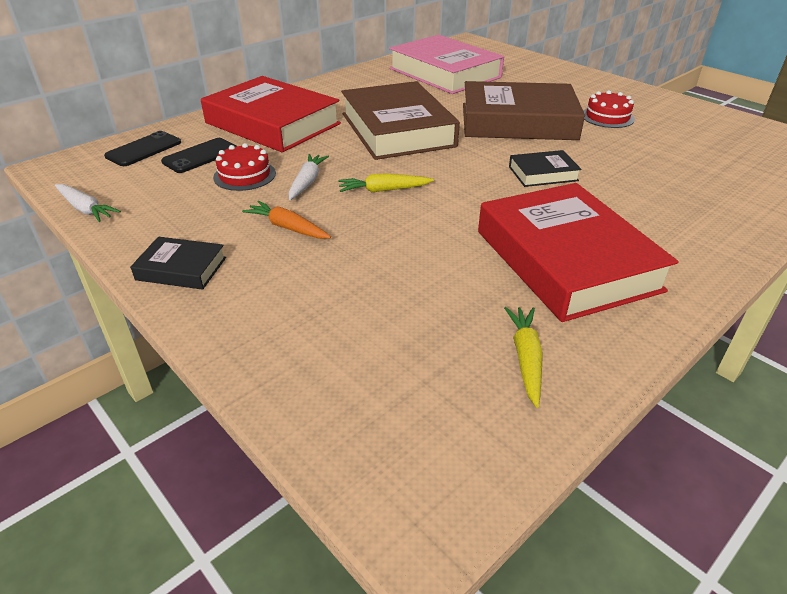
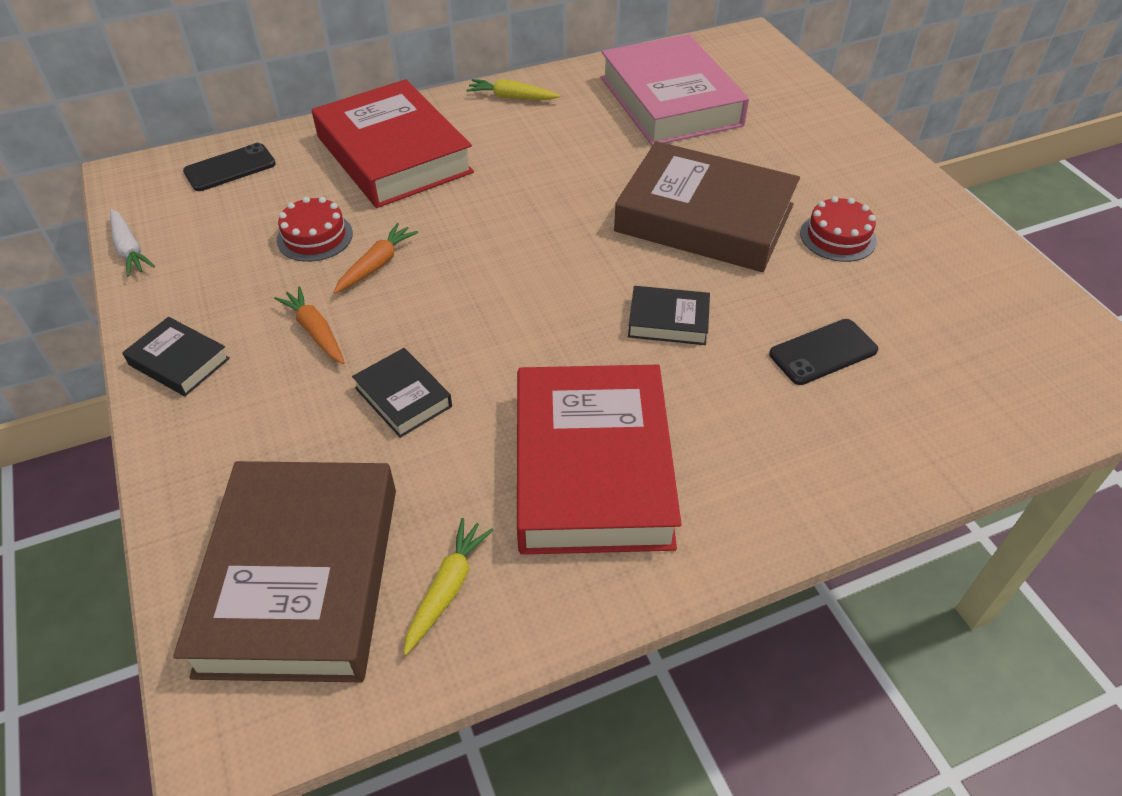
camera: 20 degrees right, 10 degrees up
black phone [161,138,236,173] -> black phone moved to [769,319,878,385]
white carrot [288,154,329,200] -> orange carrot [333,223,418,294]
yellow carrot [338,173,434,192] -> yellow carrot moved to [466,79,560,100]
brown book [341,81,460,160] -> brown book moved to [173,461,396,682]
none -> black book [352,348,452,438]

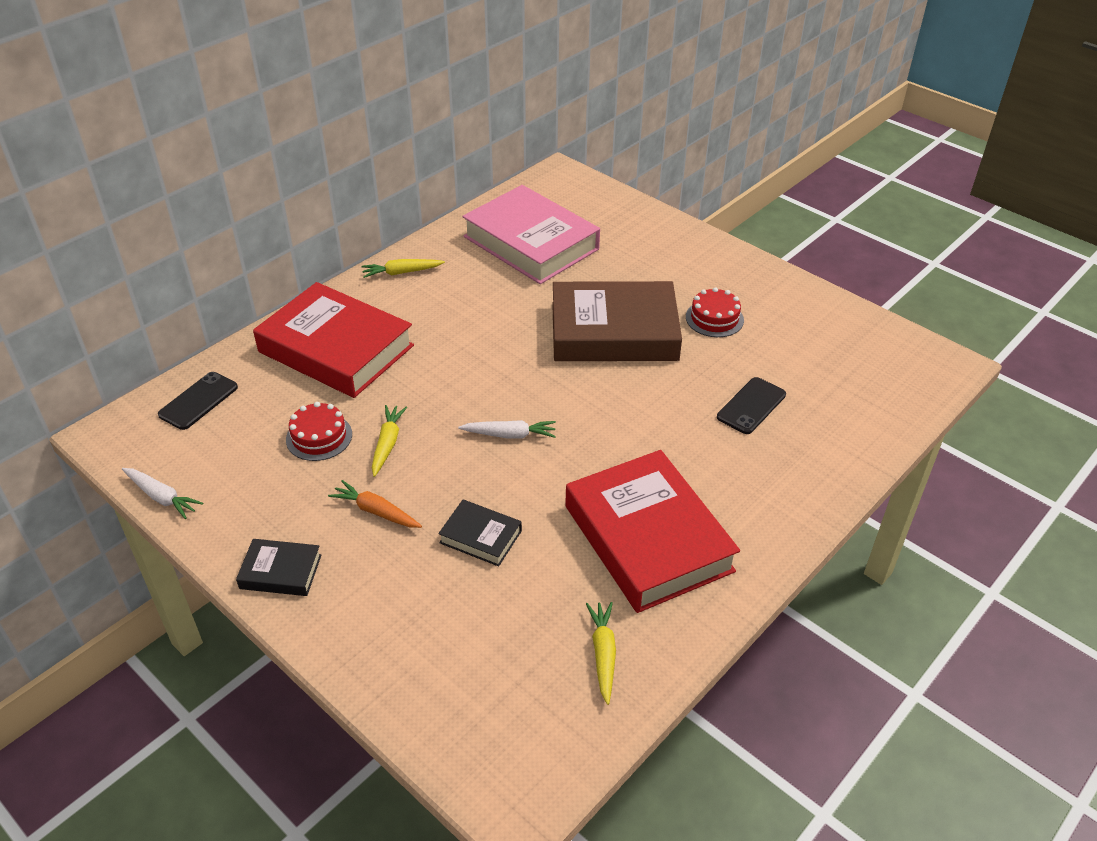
camera: 25 degrees left, 5 degrees down
brown book [173,461,396,682] -> none
orange carrot [333,223,418,294] -> yellow carrot [372,405,407,477]
black book [628,286,710,345] -> none
none -> white carrot [458,420,556,439]

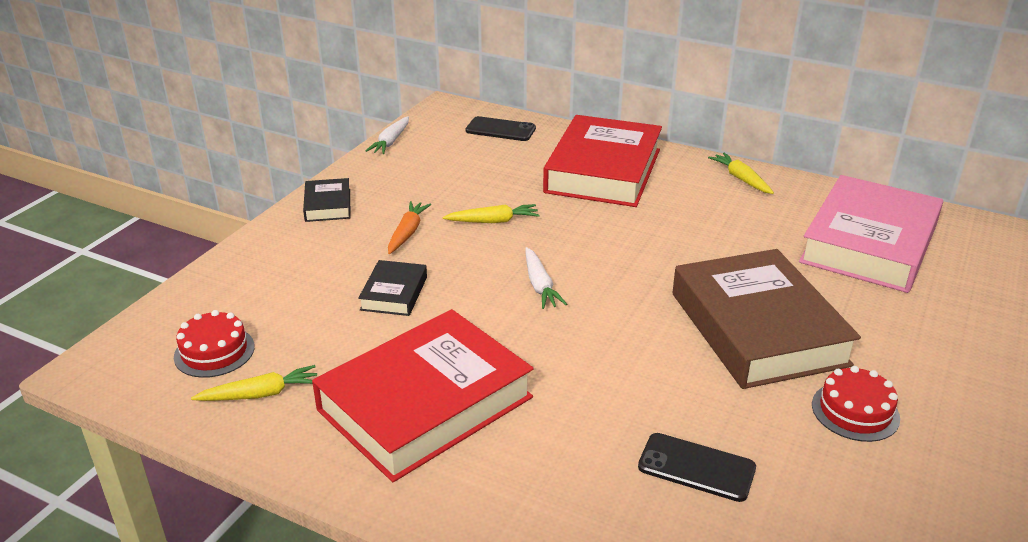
camera: 75 degrees right, 10 degrees down
red cake [286,402,352,461] -> red cake moved to [174,310,255,378]

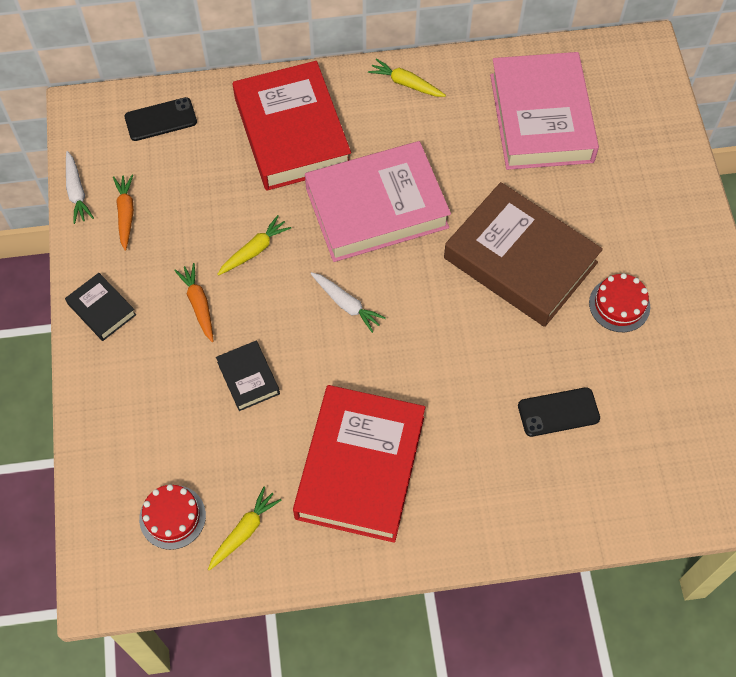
camera: 35 degrees left, 30 degrees up
none -> orange carrot [113,175,134,251]
none -> pink book [305,141,451,262]

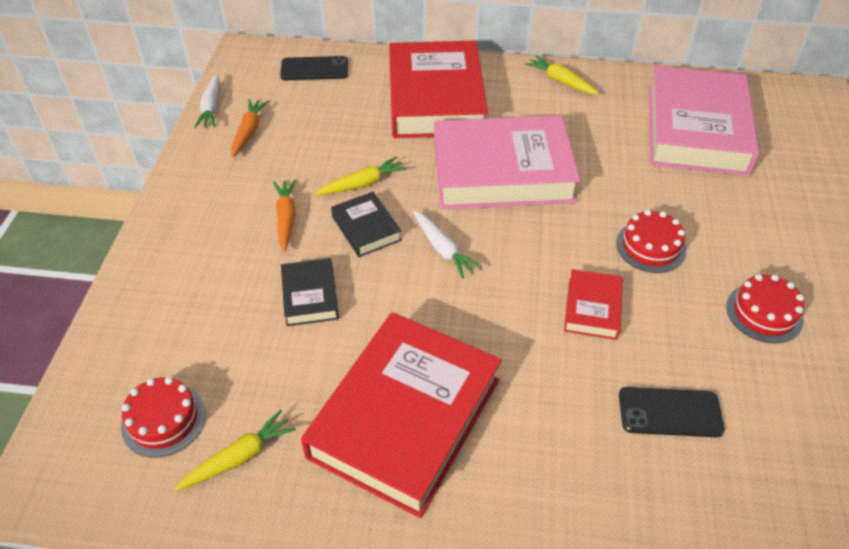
camera: 15 degrees right, 15 degrees down
black book [65,273,136,341] -> black book moved to [331,192,402,257]
brown book [444,182,603,327] -> red cake [616,210,686,273]
none -> red book [564,269,623,340]

